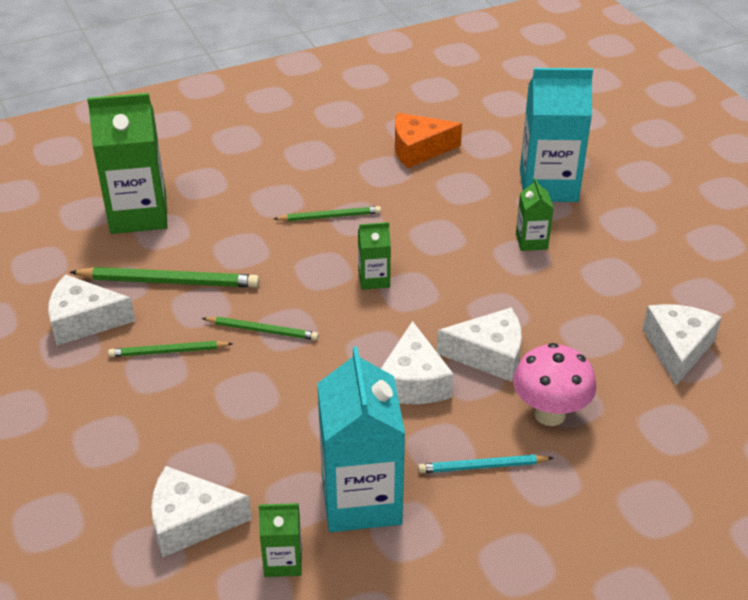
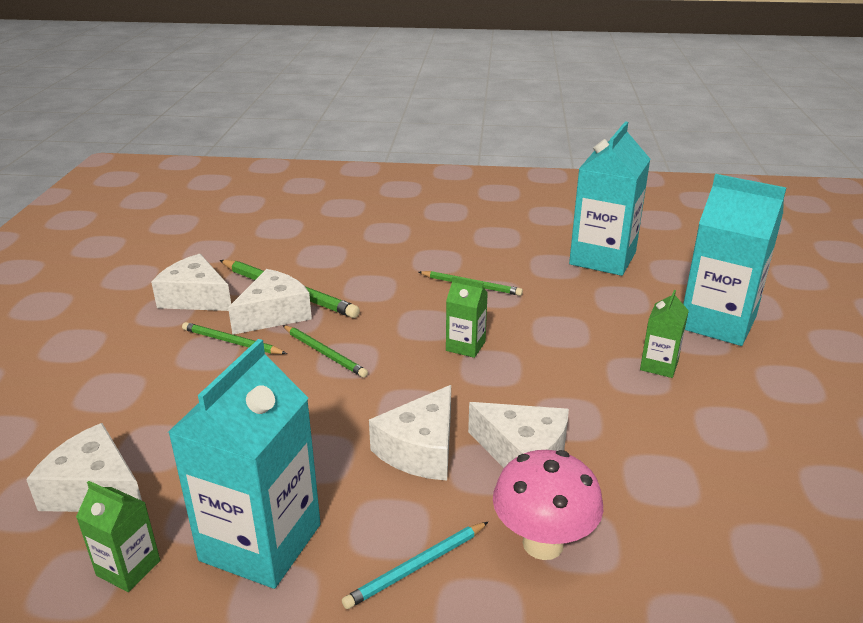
camera: 30 degrees right, 10 degrees down
green carton [87,93,167,234] -> none
orange cheese [395,113,462,168] -> turquoise carton [569,121,650,276]
turquoise pencil [418,455,553,473] -> turquoise pencil turned 60 degrees counterclockwise [342,522,488,609]
white cheese [643,304,722,385] -> white cheese moved to [228,269,312,335]

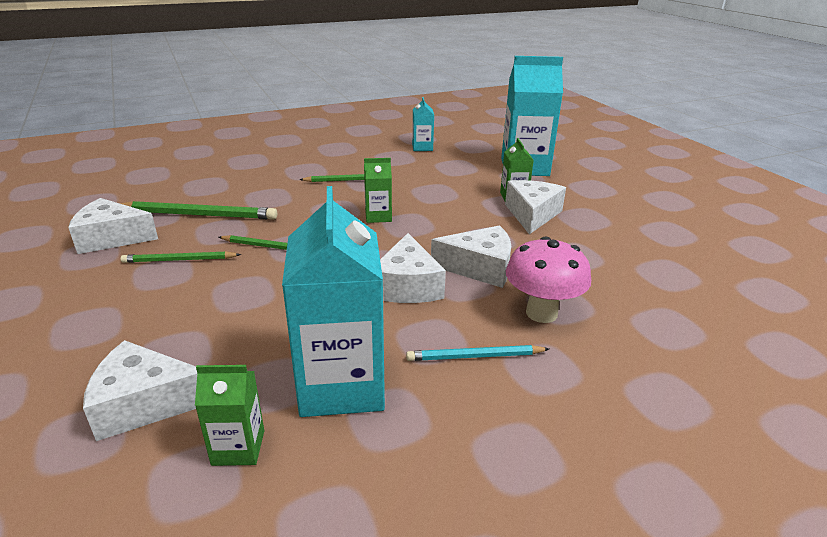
camera: 30 degrees left, 0 degrees up
white cheese [228,269,312,335] -> white cheese moved to [505,180,566,234]
turquoise pencil [342,522,488,609] -> turquoise pencil turned 60 degrees clockwise [406,345,549,361]
turquoise carton [569,121,650,276] -> turquoise carton [412,97,434,151], size x0.48

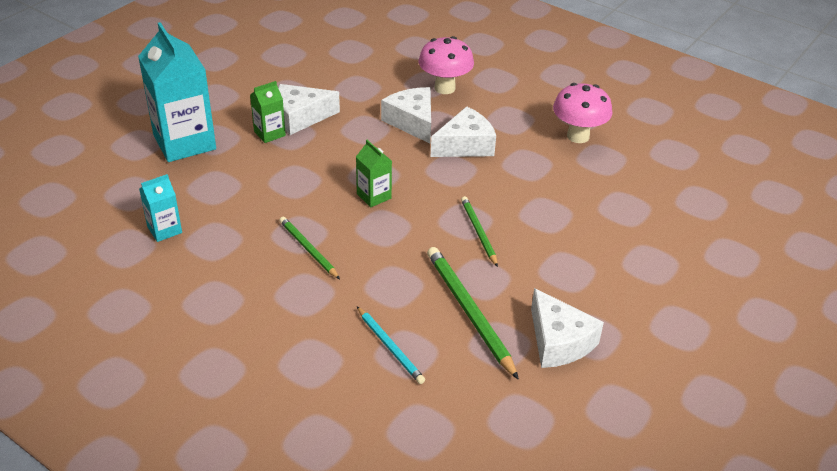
camera: 120 degrees left, 10 degrees up
white cheese [83,340,197,441] -> none
green pencil [121,251,241,263] -> none
green carton [195,365,264,466] -> none
turquoise carton [282,186,385,417] -> pink mushroom [553,83,612,143]
turquoise pencil [406,345,549,361] -> turquoise pencil moved to [357,306,425,384]

